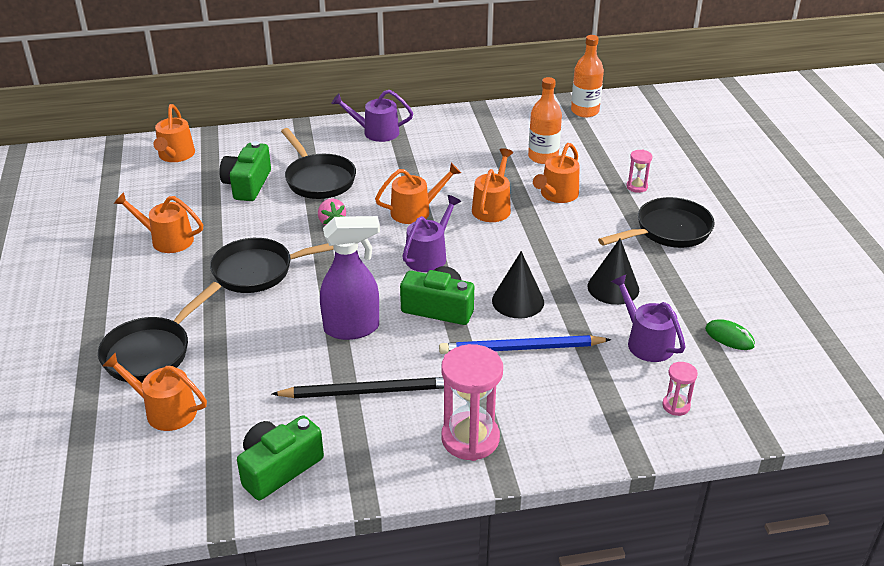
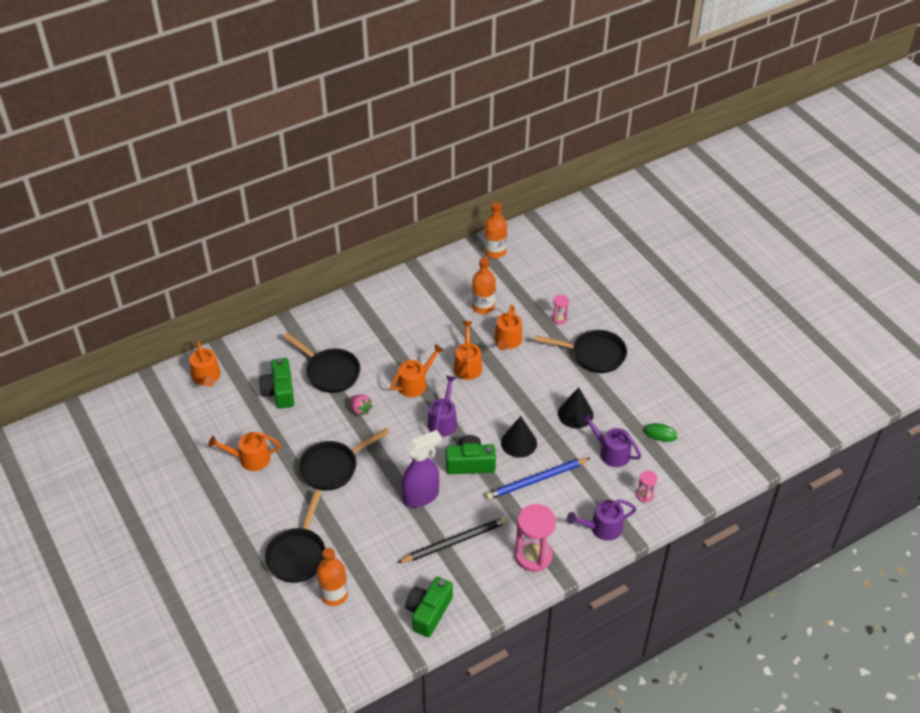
camera: 20 degrees left, 10 degrees up
orange watering can [103,352,207,431] -> orange bottle [317,548,348,606]
purple watering can [331,90,413,142] -> purple watering can moved to [567,500,636,541]
black pan [598,197,715,248] -> black pan turned 60 degrees clockwise [535,330,627,373]

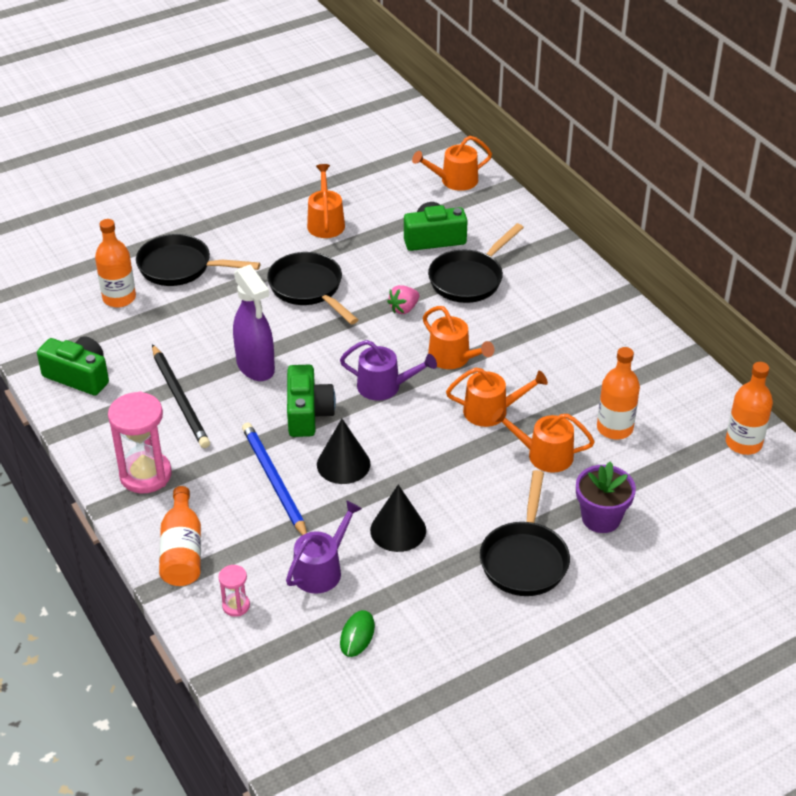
camera: 90 degrees right, 5 degrees down
pink hourglass [552,294,569,325] -> purple flower pot [576,461,636,533]
purple watering can [567,500,636,541] -> orange bottle [159,486,201,586]

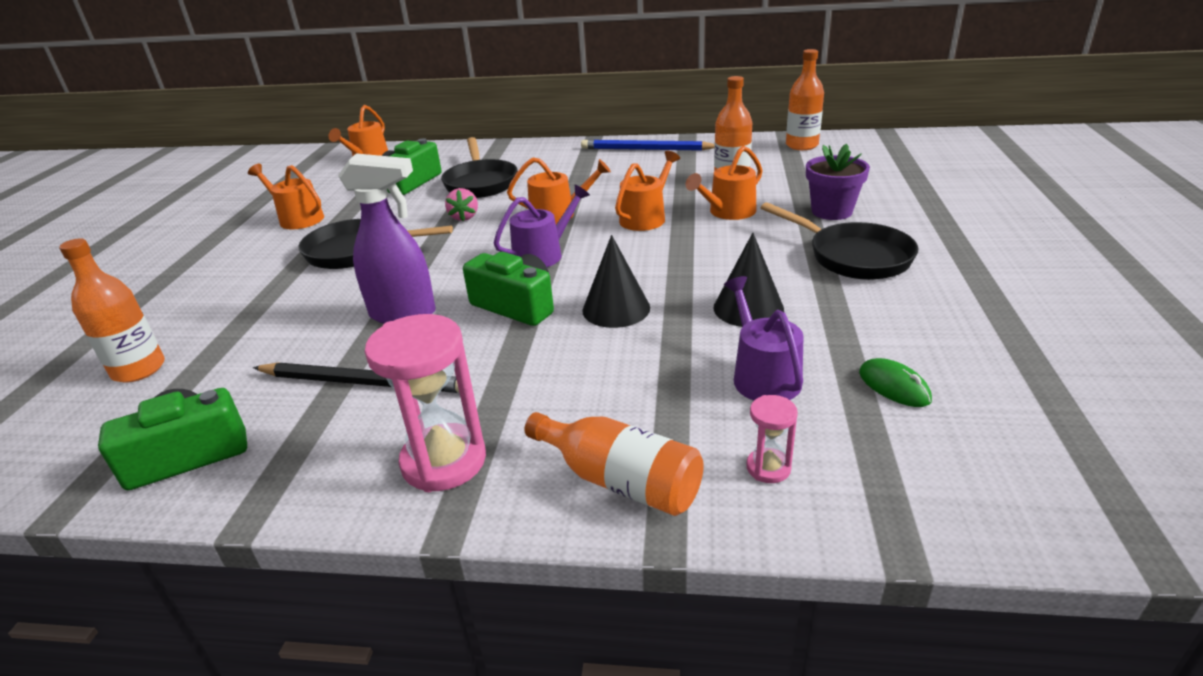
camera: 50 degrees left, 10 degrees down
black pan [136,234,260,286] -> none
blue pencil [242,423,307,535] -> blue pencil moved to [581,140,715,151]

